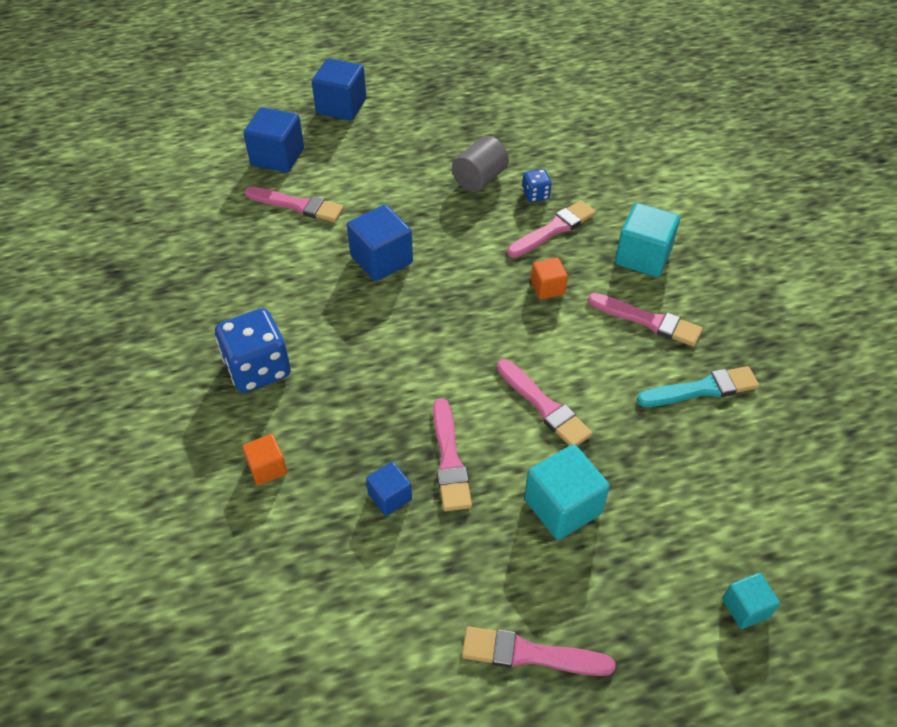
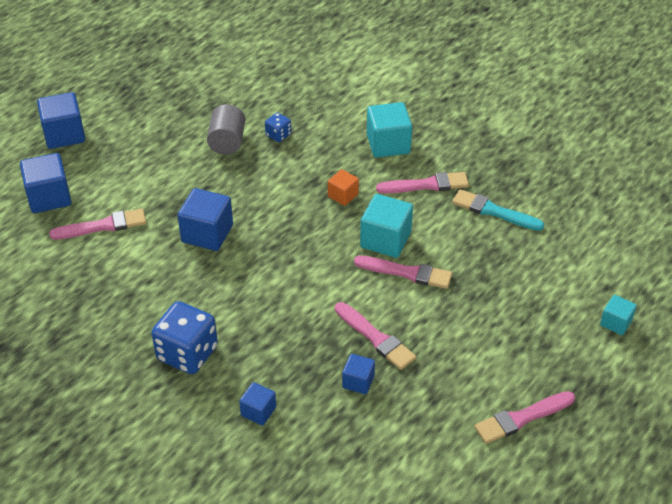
camera: 35 degrees left, 5 degrees down
orange cube [242,434,287,485] -> blue cube [239,382,276,425]
pink brush [507,200,596,258] -> none
turquoise cube [525,445,610,540] -> turquoise cube moved to [360,194,413,258]
turquoise brush [637,366,759,407] -> turquoise brush turned 105 degrees counterclockwise [452,189,544,231]

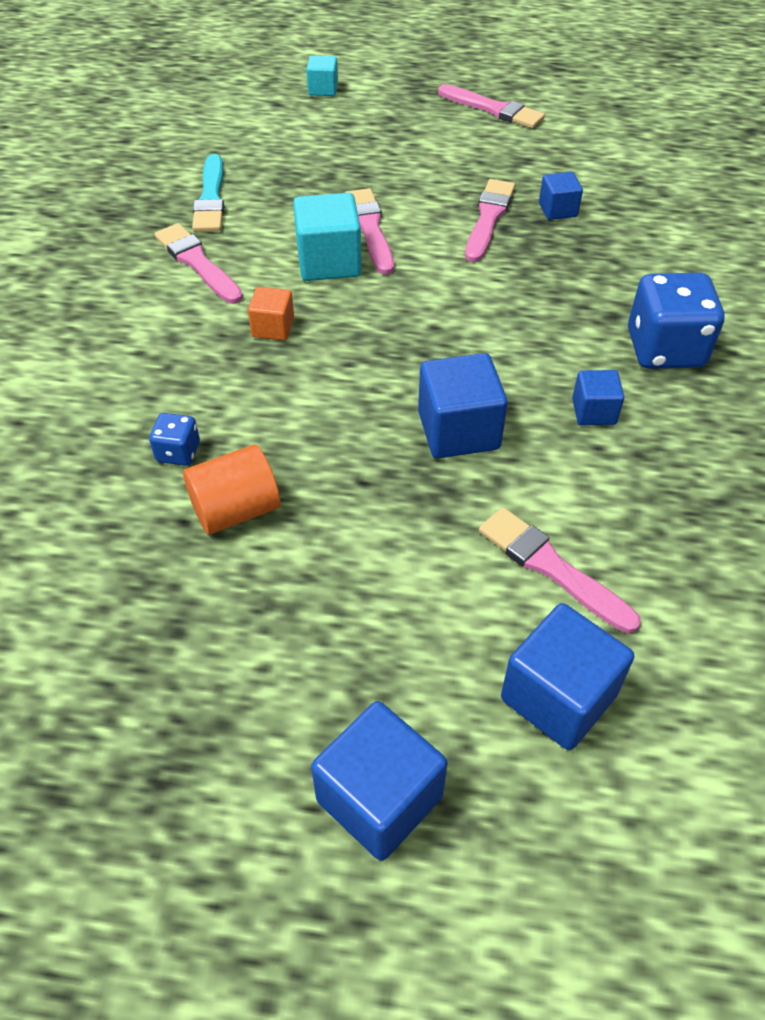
camera: 120 degrees left, 5 degrees up
grey cylinder [207,104,245,155] -> orange cylinder [183,444,280,535]
blue cube [239,382,276,425] -> blue cube moved to [572,370,624,425]
turquoise cube [367,102,412,158] -> none

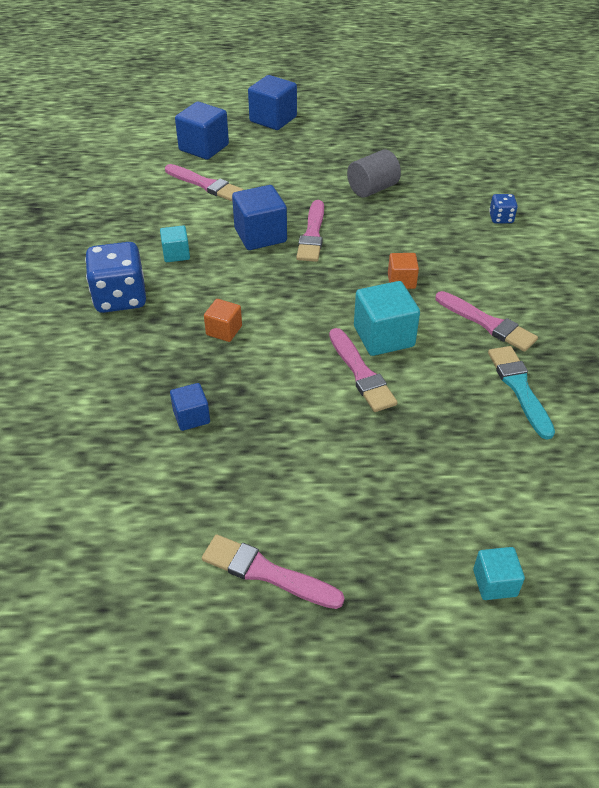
camera: 170 degrees right, 5 degrees down
blue dice [149,413,200,466] -> blue dice moved to [489,194,518,223]
orange cylinder [183,444,280,535] -> grey cylinder [347,149,401,198]
pink brush [465,179,515,262] -> pink brush moved to [296,200,324,262]
blue cube [572,370,624,425] -> turquoise cube [160,226,190,262]
none -> orange cube [204,299,242,342]

